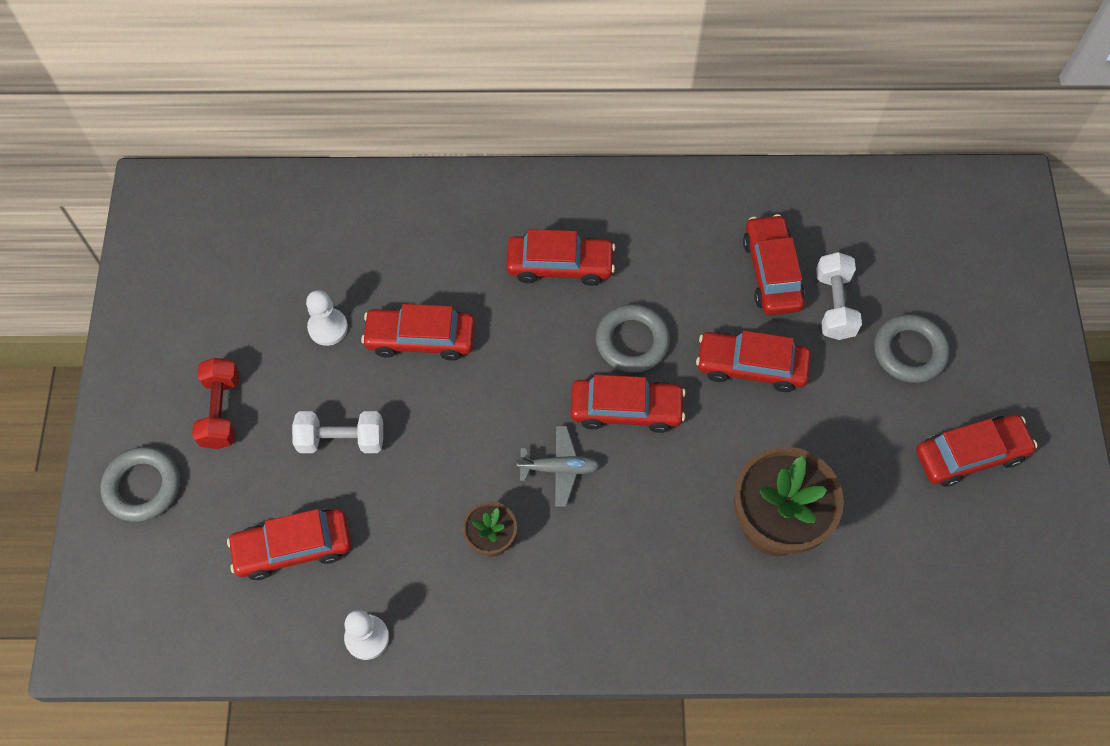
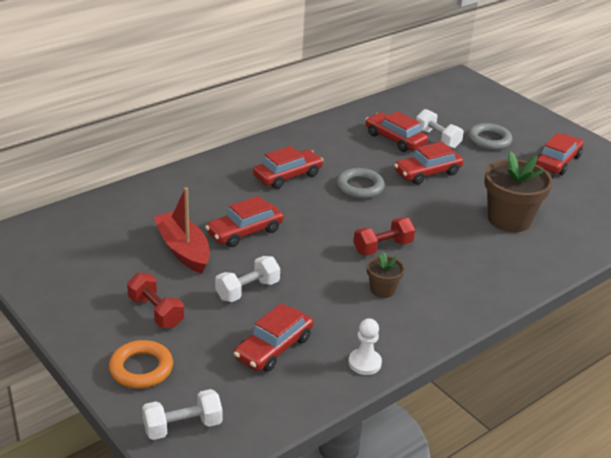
camera: 40 degrees left, 30 degrees down
grey ring [100,447,180,522] -> orange ring [109,340,173,388]
white pawn [306,290,348,346] -> red boat [154,187,210,274]
grey plane [516,426,600,507] -> red dumbbell [353,217,415,255]
red car [570,375,686,433] -> none
none -> white dumbbell [142,389,223,440]

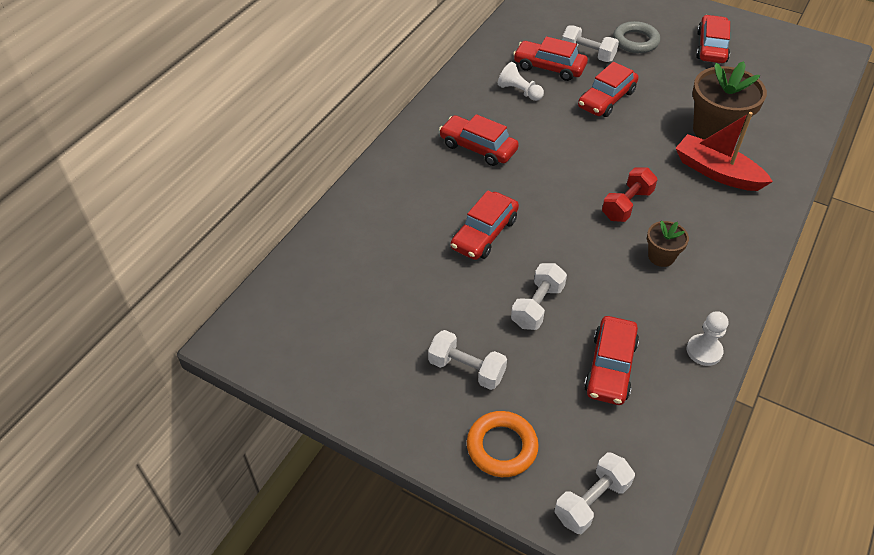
camera: 20 degrees left, 15 degrees up
red dumbbell [127,273,184,328] -> white dumbbell [428,330,507,390]
red boat [154,187,210,274] -> red boat moved to [676,112,773,191]
red car [253,146,323,189] -> red car turned 90 degrees counterclockwise [439,114,519,166]
grey ring [336,168,385,199] -> none
none -> white pawn [498,62,544,101]

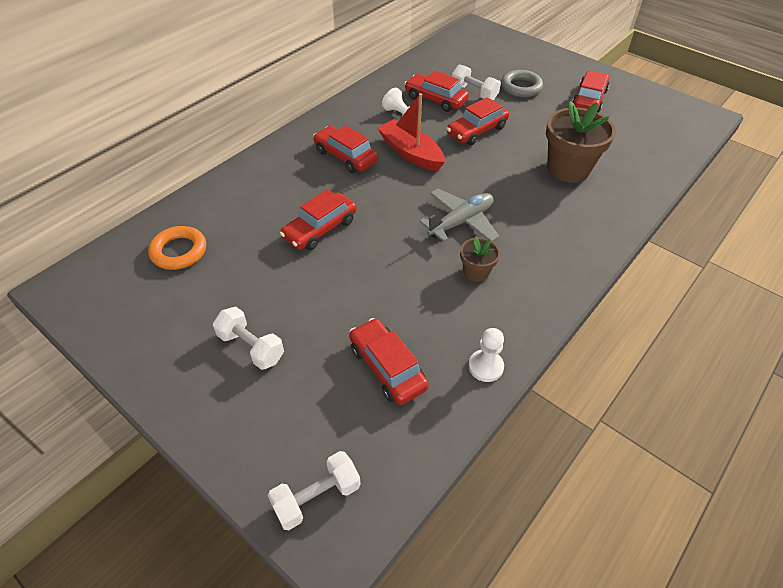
camera: 10 degrees right, 0 degrees up
orange ring [467,411,539,477] -> orange ring moved to [148,226,206,270]
white dumbbell [511,263,567,330] -> none
red car [584,316,639,405] -> red car turned 120 degrees clockwise [349,318,429,405]
red dumbbell [602,167,658,222] -> grey plane [419,189,499,242]
red boat [676,112,773,191] -> red boat moved to [378,93,445,171]

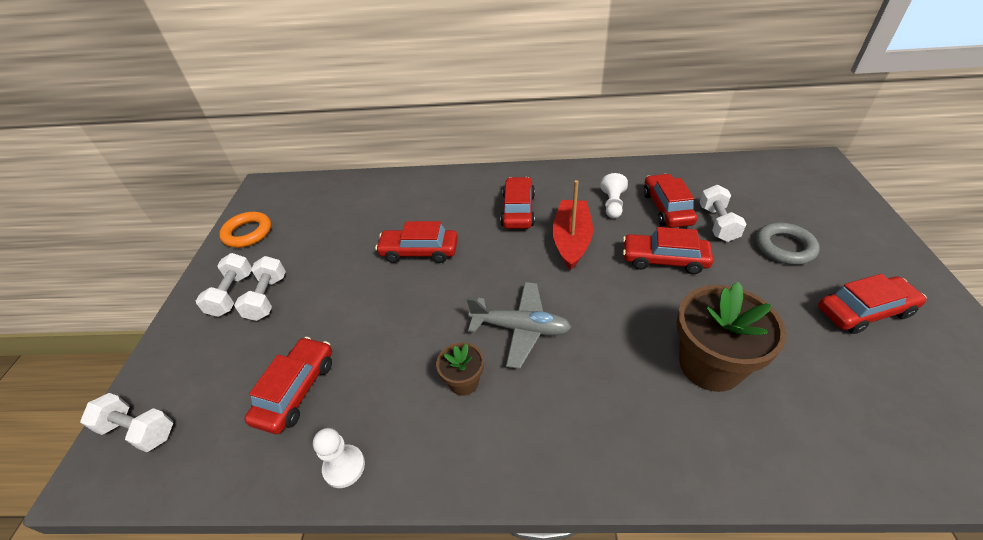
camera: 55 degrees right, 5 degrees down
orange ring [148,226,206,270] -> orange ring moved to [219,212,271,248]
none -> white dumbbell [196,253,252,317]

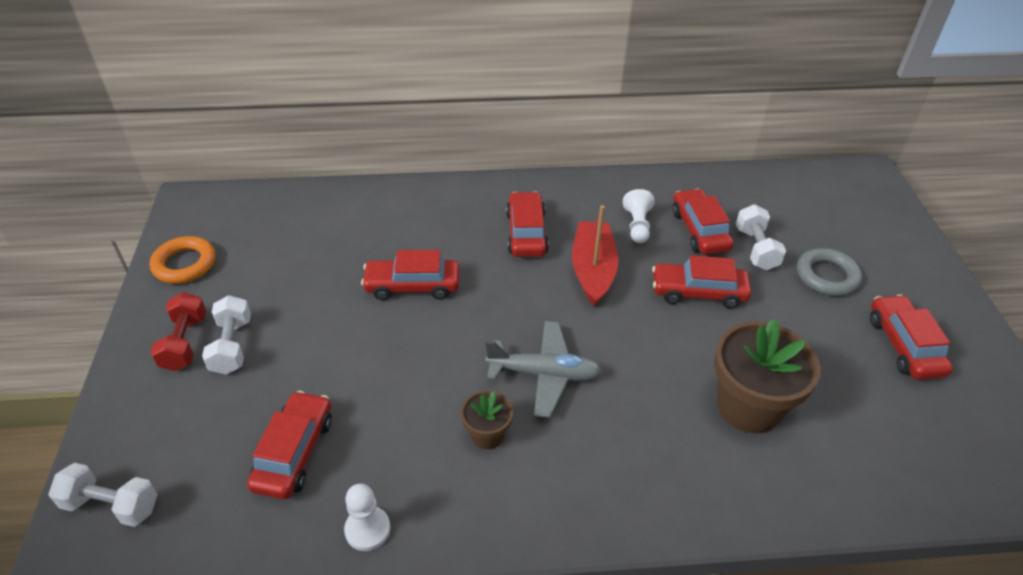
camera: 10 degrees left, 0 degrees up
white dumbbell [196,253,252,317] -> red dumbbell [150,292,206,371]
red car [818,274,927,334] -> red car turned 75 degrees counterclockwise [870,295,953,380]

